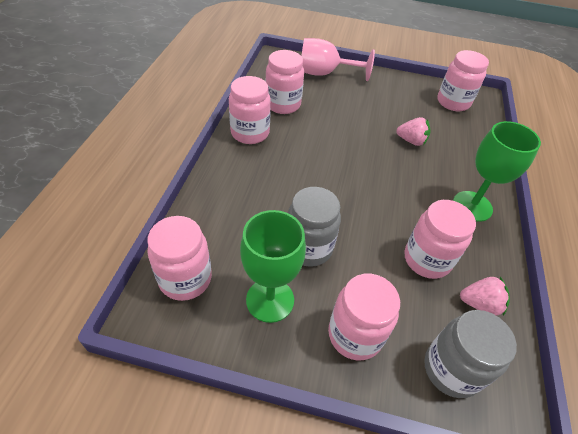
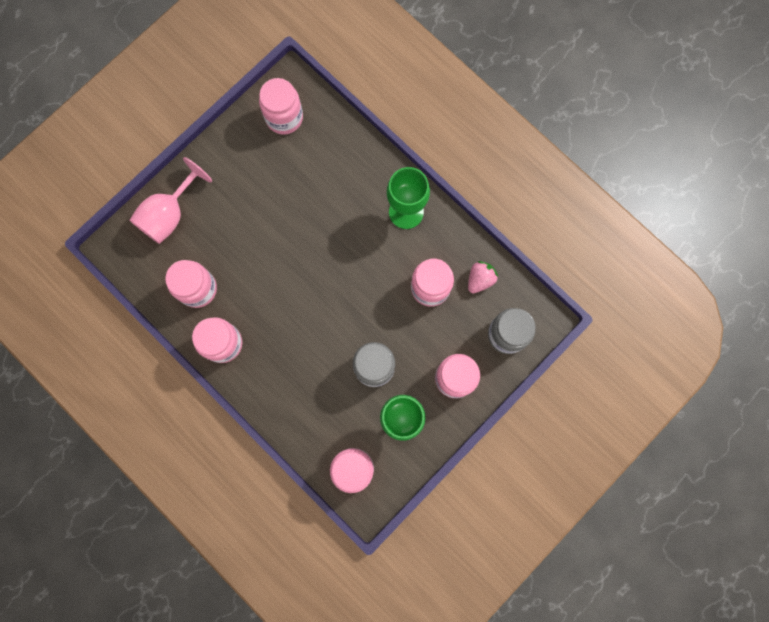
camera: 55 degrees left, 30 degrees up
pink strawberry [396,117,431,146] -> none

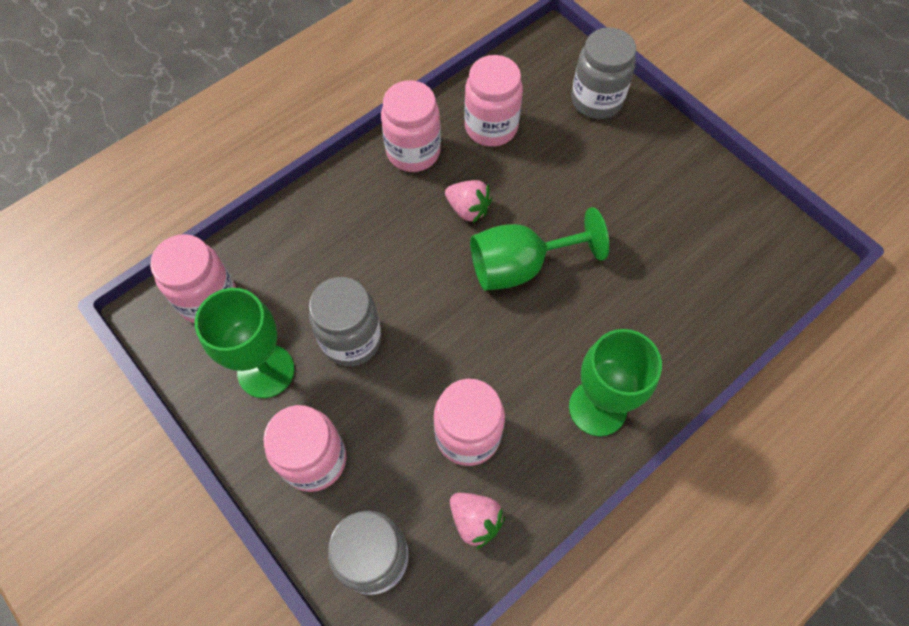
camera: 95 degrees right, 15 degrees down
pink goblet [130,157,212,244] -> grey jar [571,27,636,119]
pink jar [259,78,303,135] -> none
none -> pink strawberry [445,180,492,223]
none -> green goblet [470,207,609,291]

